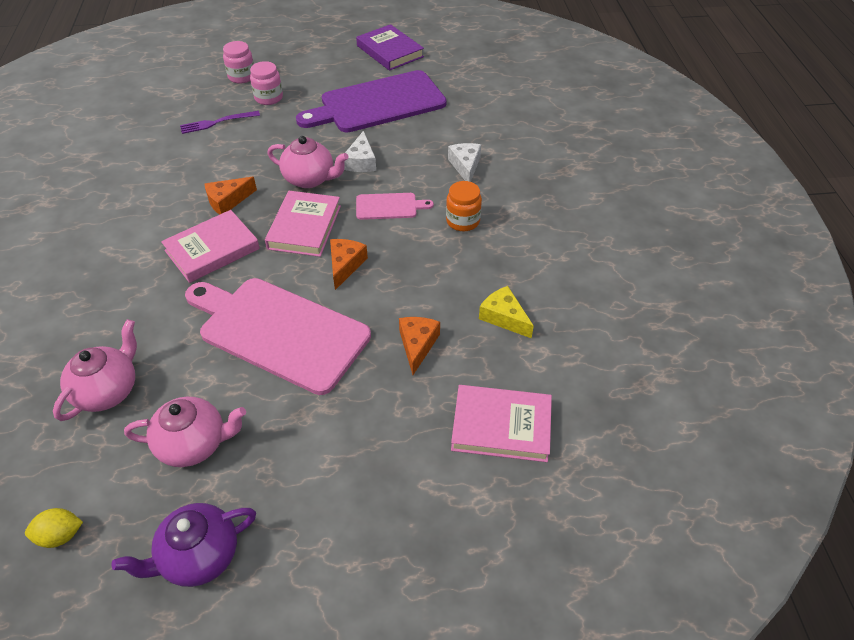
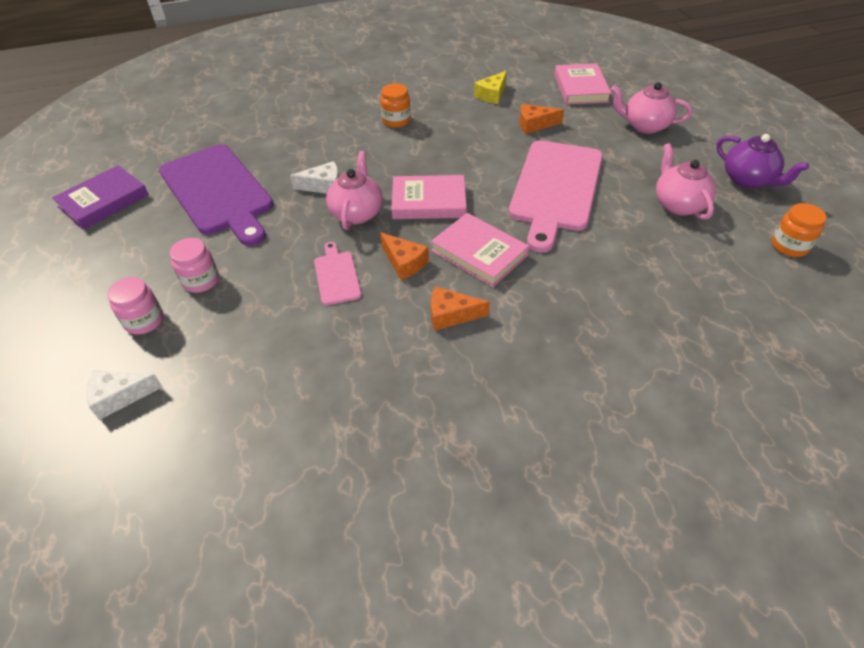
camera: 100 degrees left, 0 degrees up
yellow lemon [25,508,83,548] -> orange jar [772,203,827,257]
pink teapot [53,319,137,421] -> pink teapot moved to [611,82,692,134]
purple fork [180,111,260,134] -> none
orange cheese [330,239,368,290] -> orange cheese moved to [431,286,490,331]
pink cutting board [356,193,434,220] -> pink cutting board moved to [314,242,362,305]
white cheese [448,143,481,182] -> white cheese moved to [86,370,162,420]

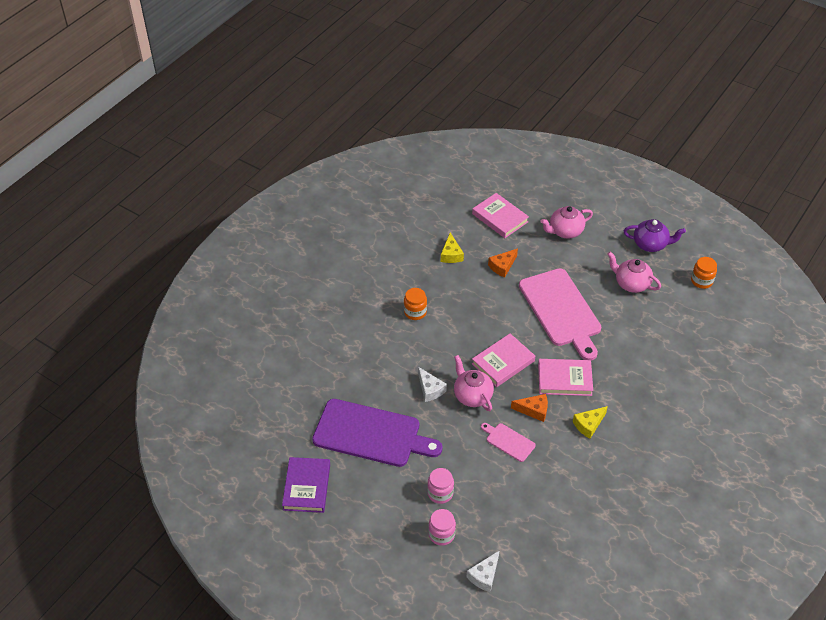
camera: 40 degrees left, 0 degrees up
white cheese [290,161,339,194] -> white cheese turned 105 degrees clockwise [418,367,447,402]
orange cheese [431,286,490,331] -> yellow cheese [573,406,608,439]

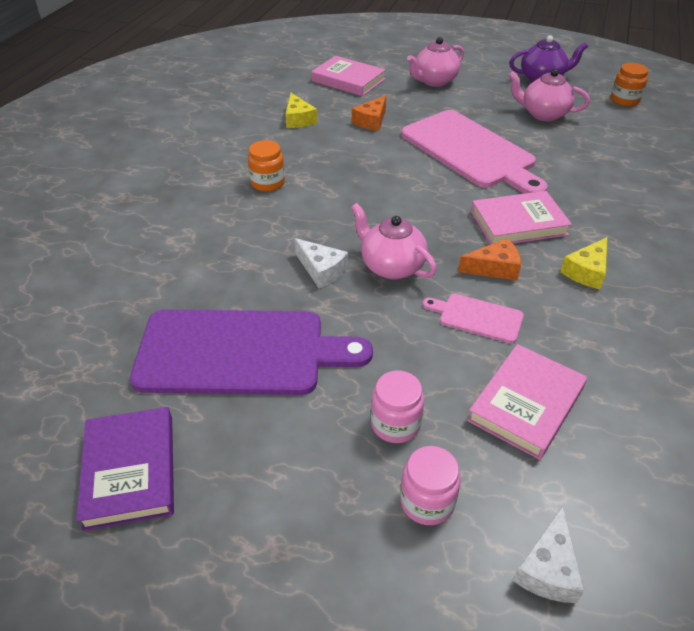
camera: 15 degrees left, 5 degrees down
pink book [472,333,535,387] -> pink book moved to [467,344,587,460]

